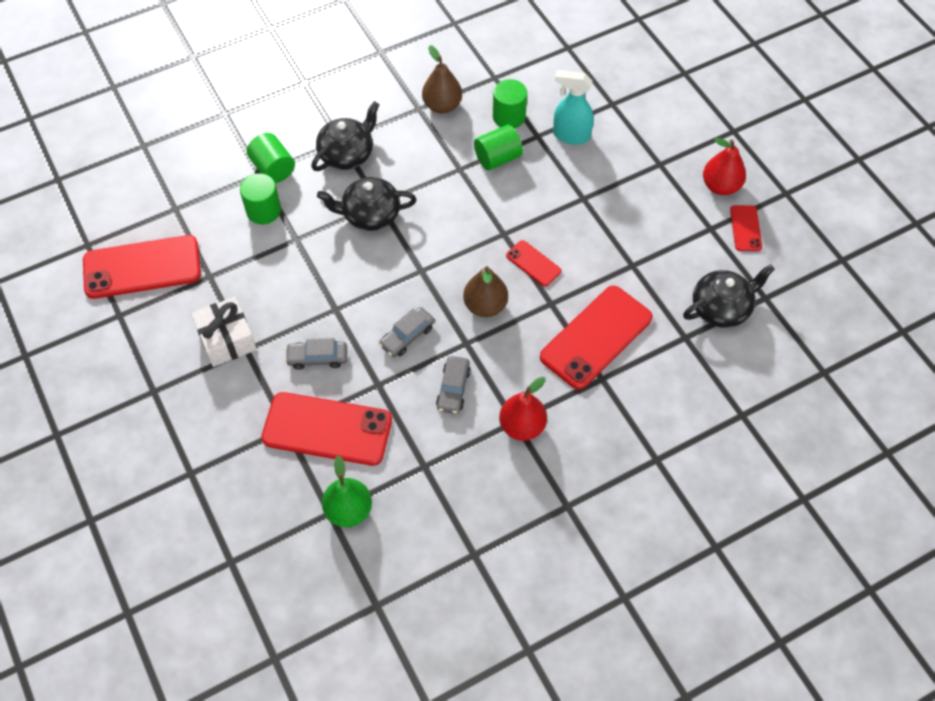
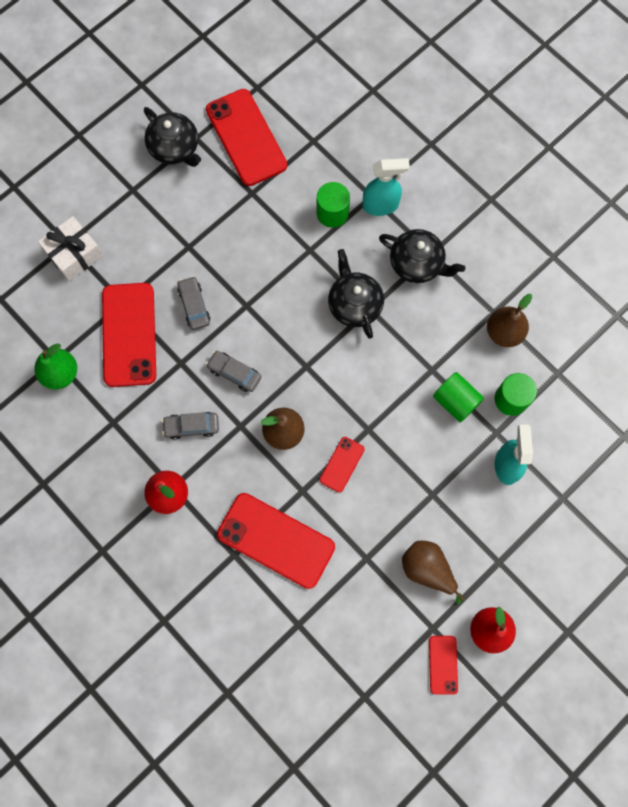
camera: 75 degrees right, 15 degrees up
white gift [191,297,257,367] -> white gift moved to [38,216,103,281]
green cylinder [247,133,295,183] -> turquoise spray bottle [363,158,410,216]
black teapot [683,264,775,328] -> black teapot moved to [144,107,201,167]
red phone [730,205,762,251] -> red phone turned 75 degrees counterclockwise [429,636,458,695]
none -> brown pear [402,541,465,604]

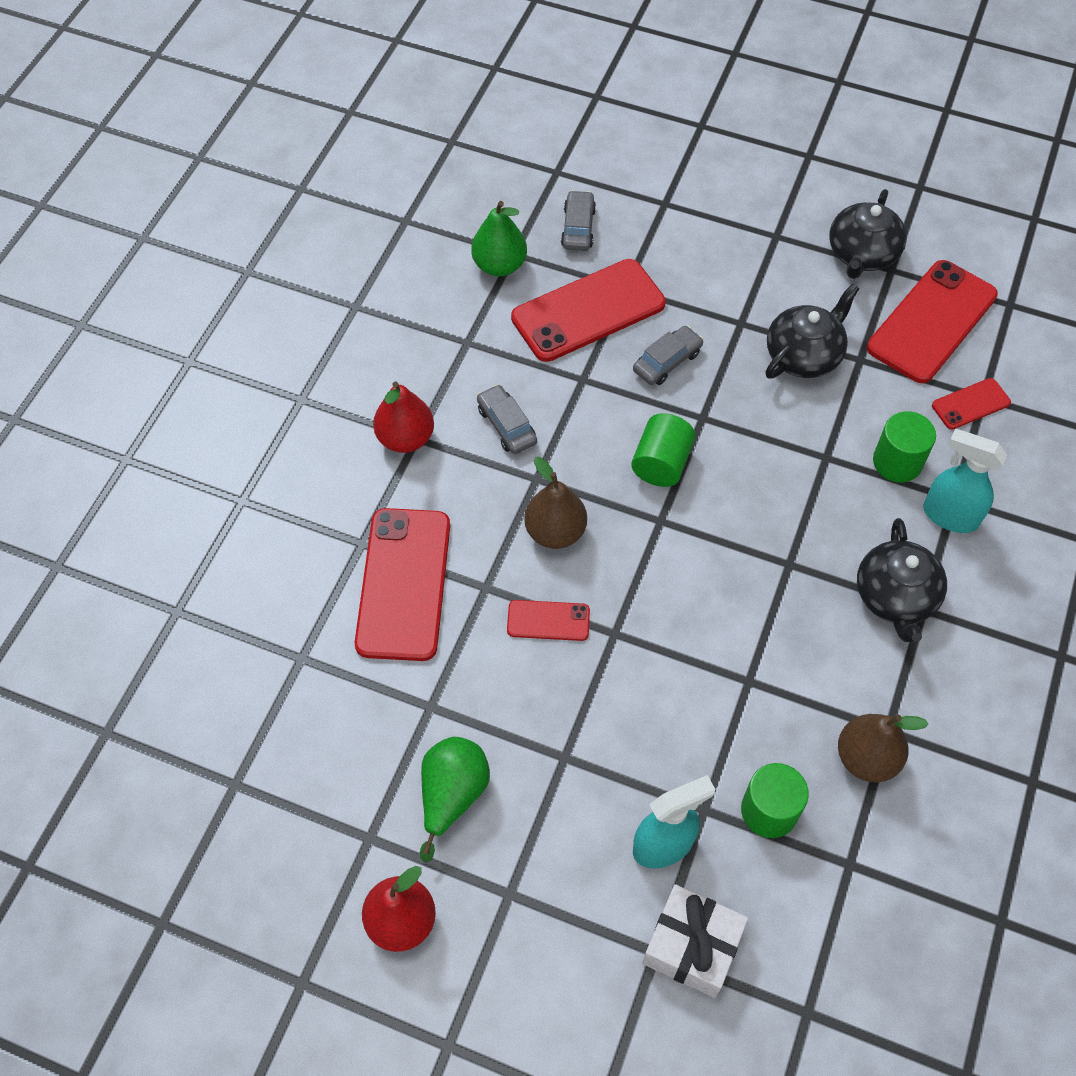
camera: 65 degrees right, 15 degrees down
white gift [38,216,103,281] -> white gift moved to [643,884,748,998]
grey car [206,351,261,392] -> grey car moved to [561,190,596,251]
black teapot [328,249,384,339] -> black teapot moved to [766,284,859,378]
turquoise spray bottle [363,158,410,216] -> turquoise spray bottle turned 150 degrees clockwise [923,429,1007,533]
brown pear [402,541,465,604] -> green pear [420,737,490,862]
red phone [429,636,458,695] -> red phone moved to [932,378,1011,429]
green cylinder [433,372,484,422] -> green cylinder moved to [631,413,695,487]

